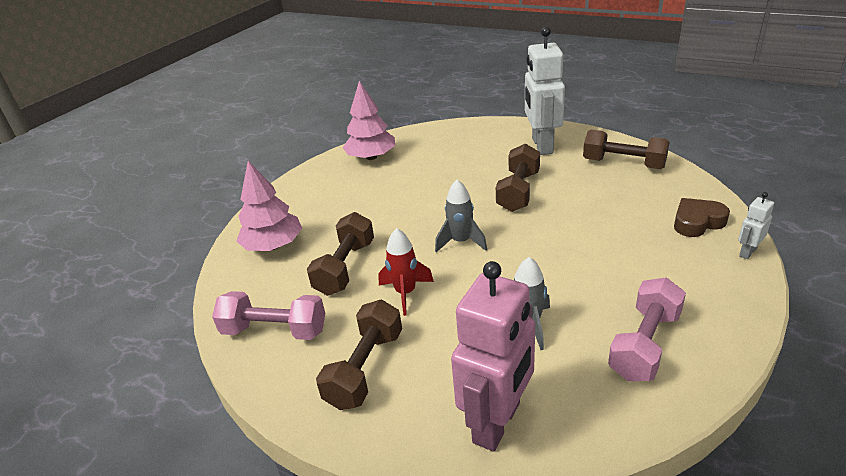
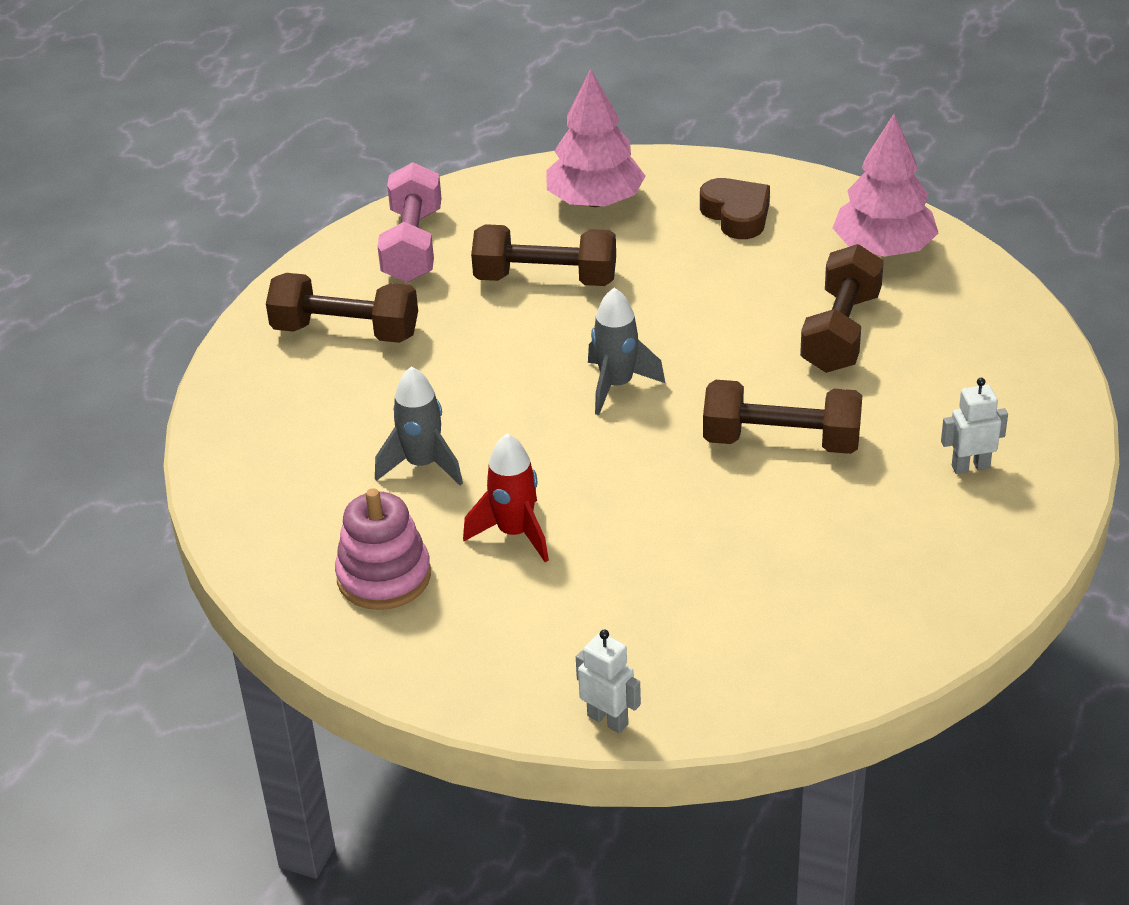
camera: 80 degrees right, 5 degrees up
red rocket [378,228,434,316] -> red rocket moved to [463,433,549,562]
pink robot [451,261,535,452] -> none
white robot [525,27,565,155] -> white robot [941,378,1008,474], size x0.44
brown dumbbell [583,130,670,169] -> brown dumbbell moved to [800,244,884,373]
pink dumbbell [608,278,686,381] -> pink stacking toy [335,488,431,610]
brown heart [674,198,730,237] -> brown heart moved to [700,178,770,239]

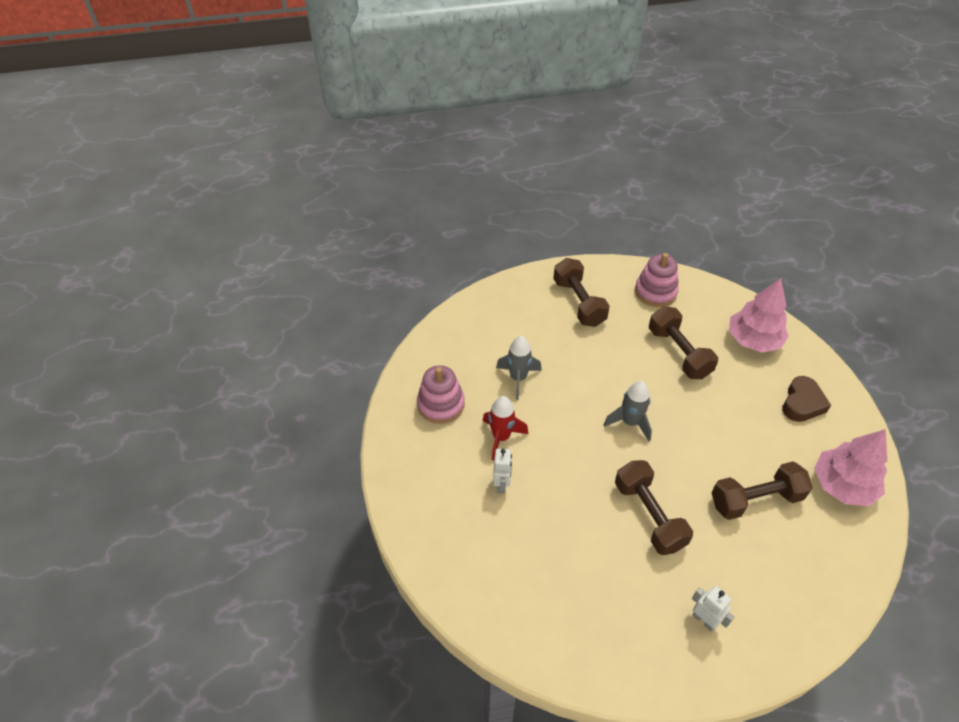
camera: 55 degrees right, 10 degrees up
pink dumbbell [377,162,442,282] -> pink stacking toy [635,253,679,307]
white robot [576,630,641,733] -> white robot moved to [493,449,512,493]

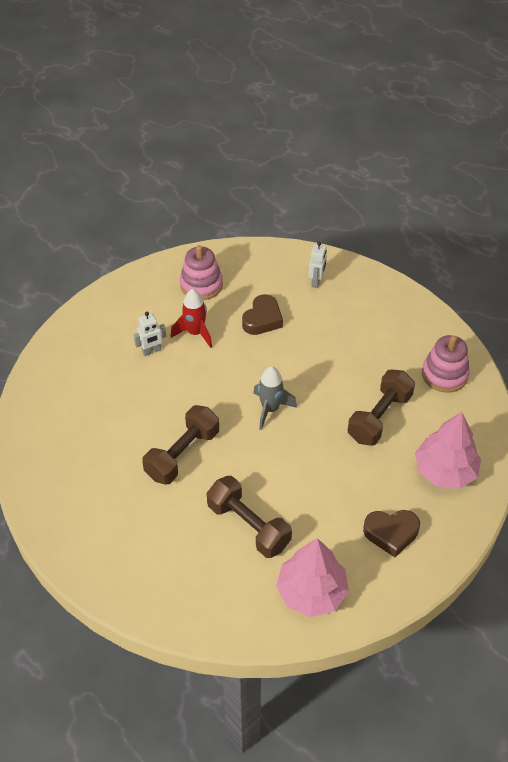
camera: 60 degrees right, 0 degrees up
grey rocket [496,336,542,400] -> brown heart [242,294,283,335]
brown dumbbell [553,258,610,327] -> none
white robot [692,586,734,631] -> white robot moved to [309,242,327,288]

